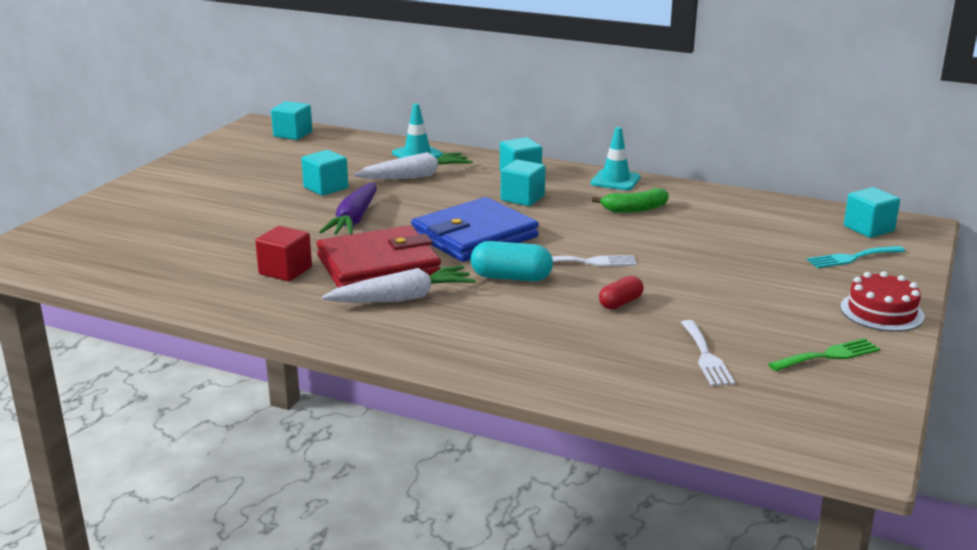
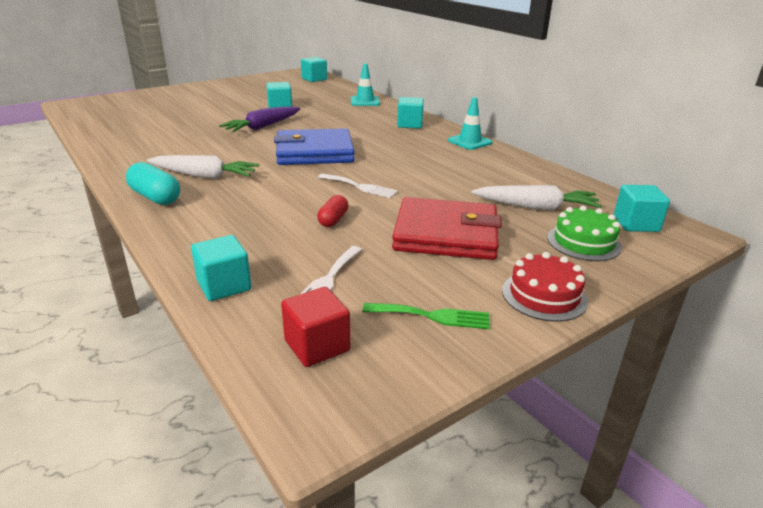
camera: 30 degrees right, 5 degrees up
red cube [255,226,312,281] -> red cube moved to [281,287,350,367]
red wallet [316,225,441,287] -> red wallet moved to [392,197,502,260]
white carrot [354,152,473,179] -> white carrot moved to [471,185,602,210]
turquoise capsule [471,241,553,281] -> turquoise capsule moved to [126,162,180,205]
turquoise cube [501,159,546,206] -> turquoise cube moved to [191,235,252,301]
green banana [592,188,669,213] -> none
red capsule [599,276,644,310] -> red capsule turned 60 degrees counterclockwise [317,195,349,227]
turquoise fork [807,246,905,268] -> green cake [547,206,622,261]

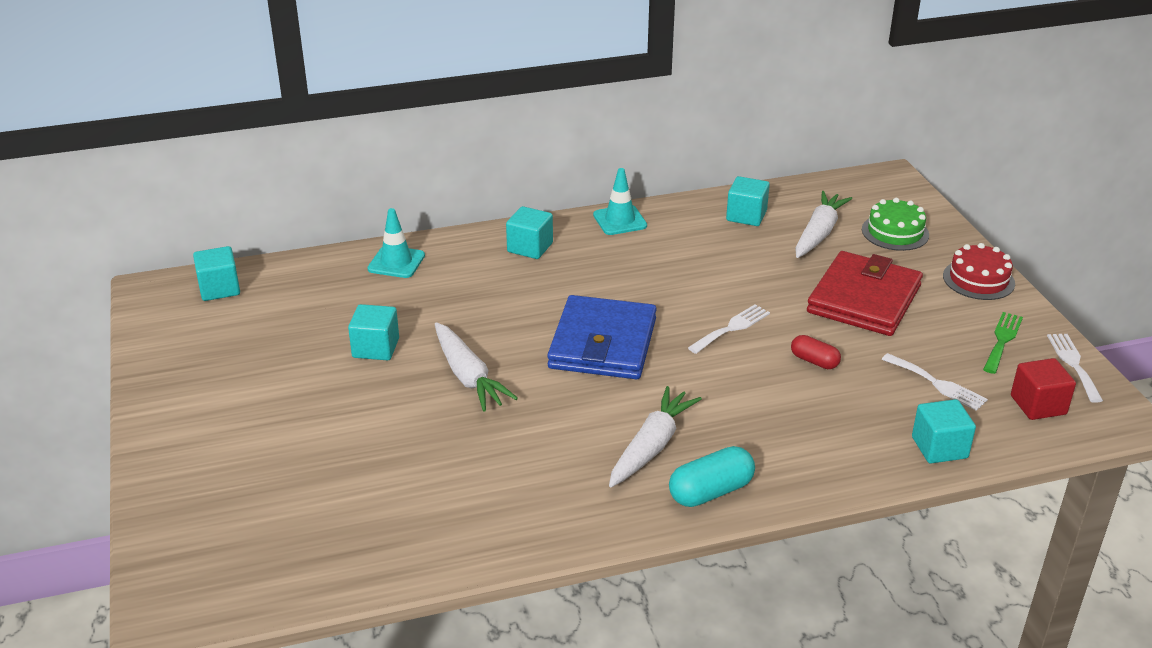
camera: 70 degrees left, 5 degrees up
purple carrot [219,106,300,132] -> white carrot [435,322,518,411]
turquoise cube [614,185,670,232] -> turquoise cube moved to [726,176,770,226]
none -> white fork [1047,334,1103,403]

